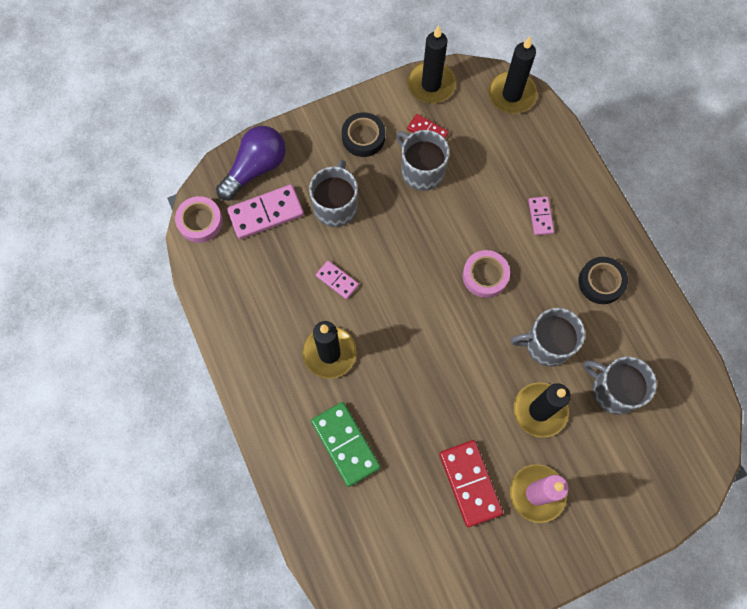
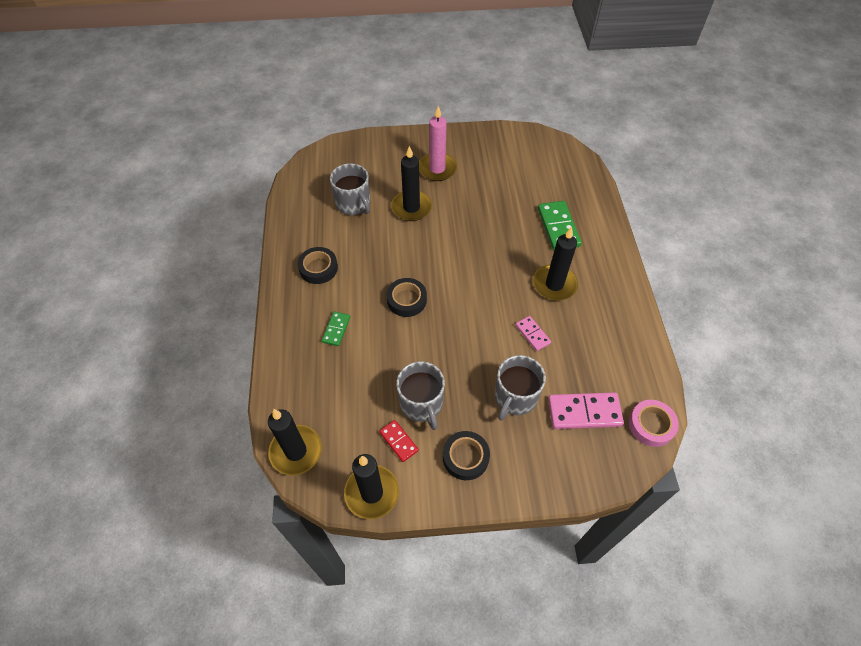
camera: 160 degrees left, 15 degrees down
purple light bulb [216,126,286,200] -> none
red domino [439,440,503,527] -> none
pink tape [463,250,510,298] -> black tape [386,278,427,317]
grey mug [511,308,585,367] -> none
pink domino [528,197,554,235] -> green domino [322,311,350,346]

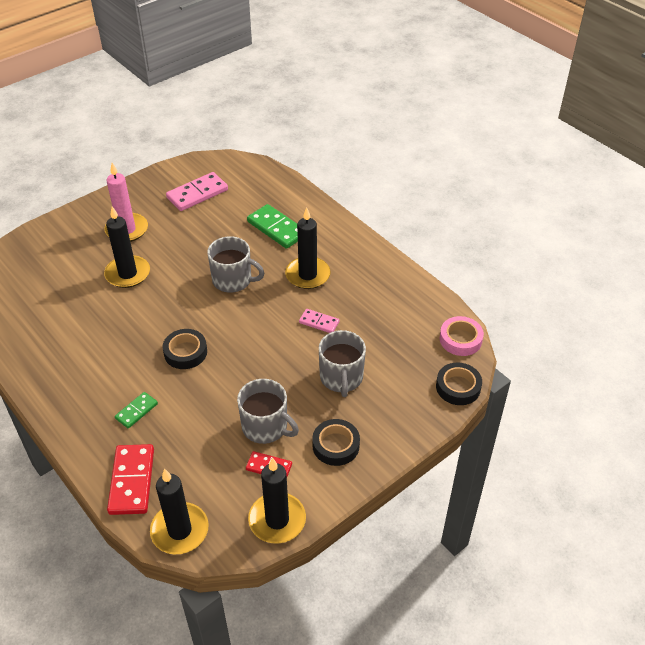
camera: 35 degrees left, 10 degrees down
black tape [298,247,338,284] -> black tape moved to [436,362,482,405]
green domino [322,311,350,346] -> green domino turned 60 degrees clockwise [115,392,158,428]
grey mug [330,163,370,215] -> grey mug moved to [207,237,264,293]
pink domino [548,392,624,429] -> pink domino moved to [166,172,228,211]
none -> red domino [107,444,154,515]

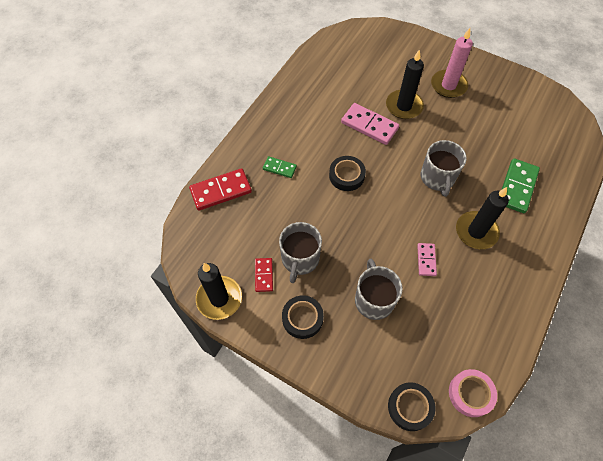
camera: 70 degrees right, 15 degrees up
black candle [150,469,209,554] -> none
pink domino [166,172,228,211] -> pink domino moved to [341,103,399,145]
grey mug [319,330,366,397] -> grey mug turned 105 degrees clockwise [355,259,403,320]

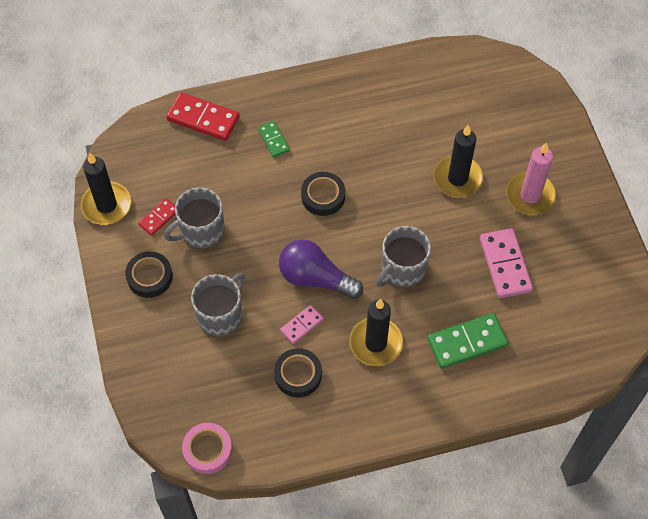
camera: 45 degrees right, 0 degrees up
pink domino [341,103,399,145] -> pink domino moved to [480,228,533,298]
black tape [388,382,435,431] -> black tape moved to [274,348,322,398]
none -> purple light bulb [279,239,363,299]

